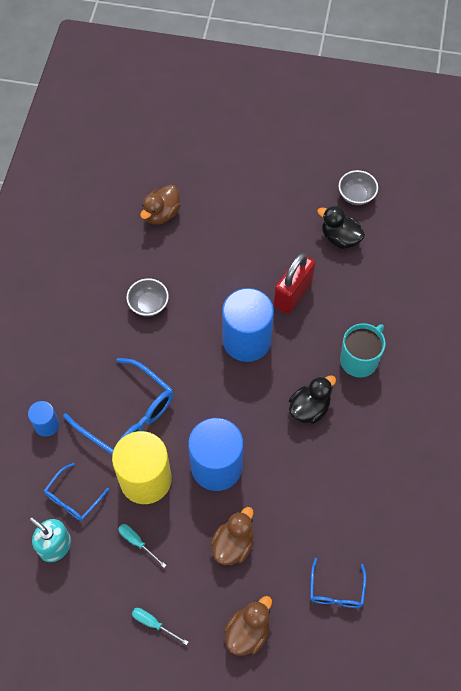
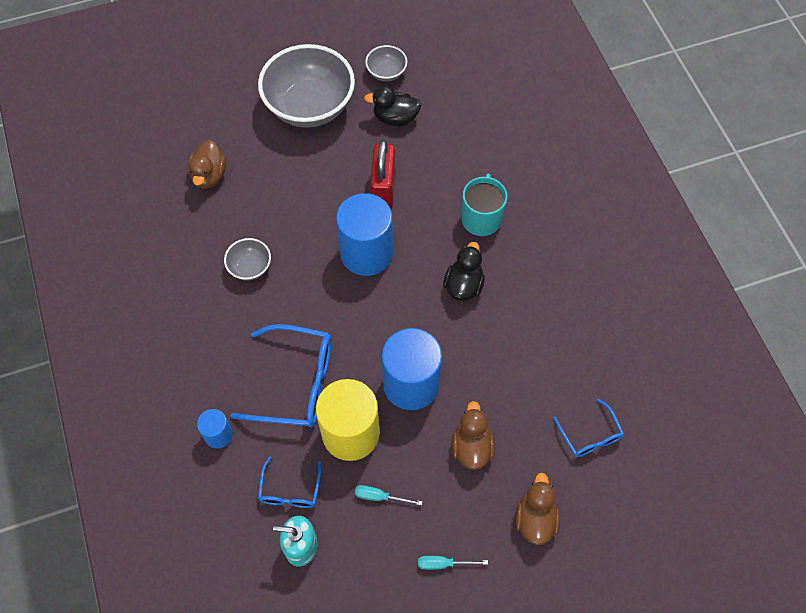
camera: 30 degrees left, 0 degrees up
none -> grey bowl [258,44,355,128]

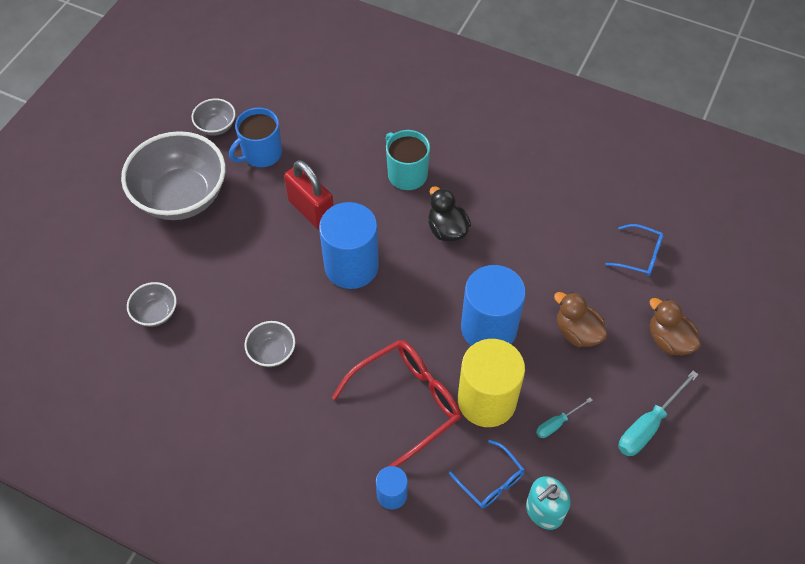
camera: 45 degrees left, 5 degrees down
brown duck [188,140,226,189] -> grey bowl [127,282,177,327]
blue glasses [230,324,331,427] -> red glasses [331,340,461,467]
black duck [364,86,421,126] -> blue mug [229,107,282,167]
turquoise screwdriver [418,556,488,570] -> turquoise screwdriver [618,371,699,456], size x1.74

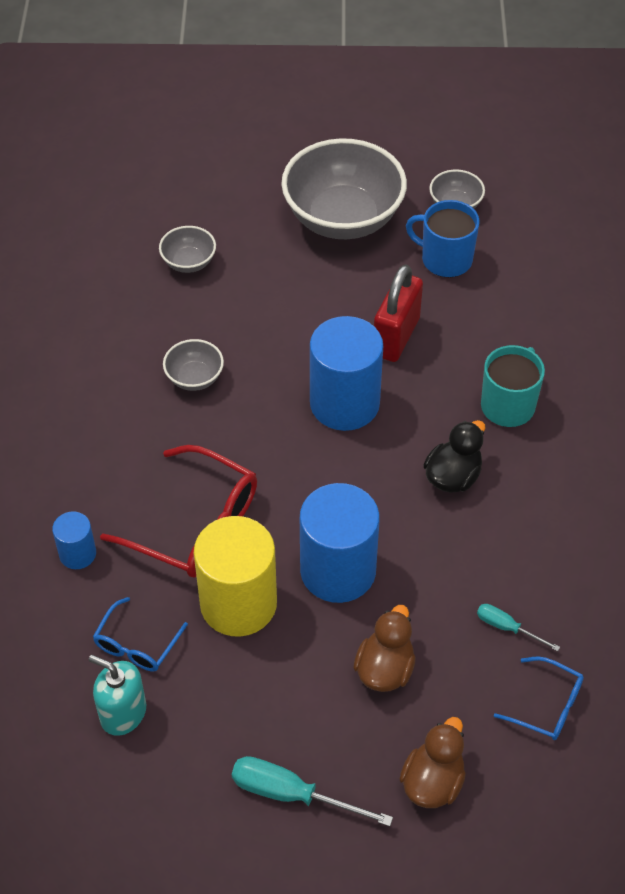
camera: 65 degrees right, 5 degrees down
turquoise screwdriver [536,398,593,438] -> turquoise screwdriver moved to [477,604,560,651]
blue glasses [605,224,664,276] -> blue glasses turned 60 degrees counterclockwise [494,656,584,740]

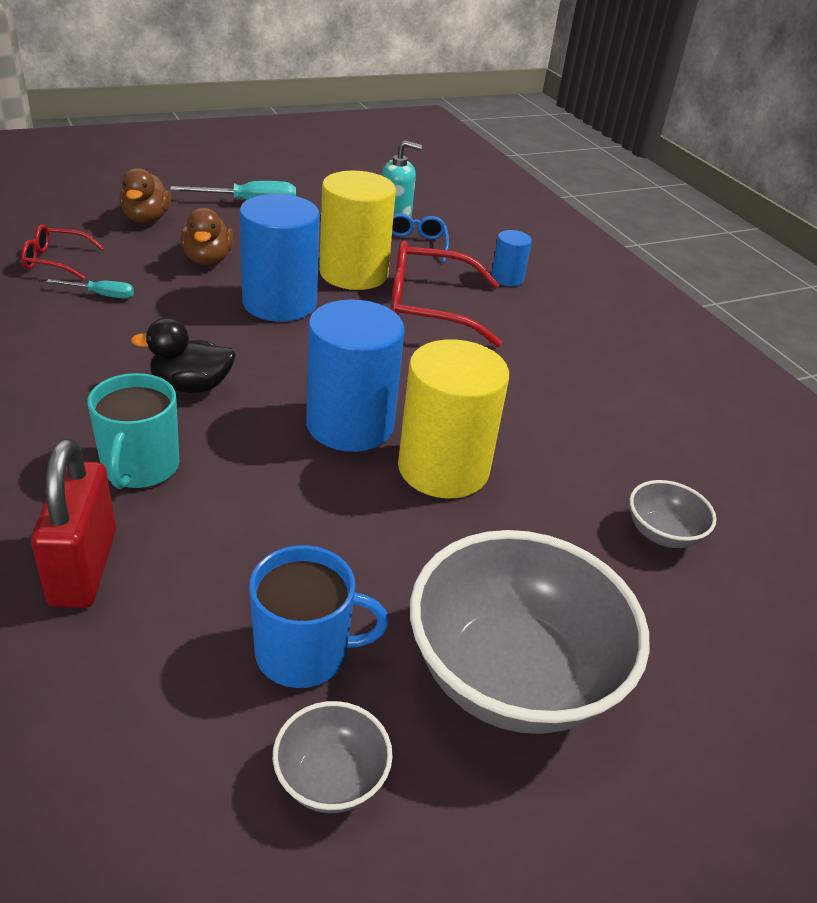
camera: 150 degrees right, 15 degrees down
grey bowl [163,339,224,391] -> none
red padlock [374,264,423,362] -> red padlock moved to [31,438,116,608]
black duck [423,420,486,493] -> black duck turned 75 degrees clockwise [131,318,236,393]
blue glasses [494,656,584,740] -> red glasses [21,224,104,280]
none -> yellow cylinder [398,340,509,498]

